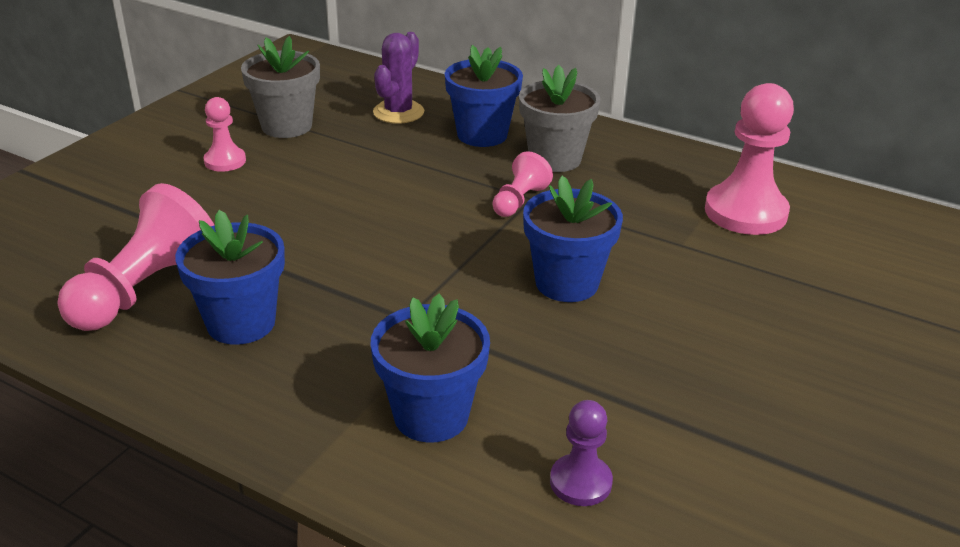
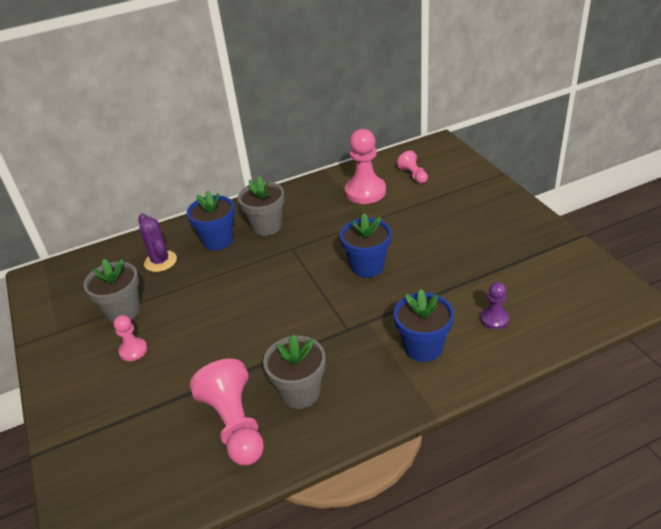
camera: 50 degrees left, 5 degrees up
blue flower pot [175,210,285,345] -> grey flower pot [263,335,326,409]
pink pawn [493,151,553,217] -> pink pawn moved to [397,151,428,184]

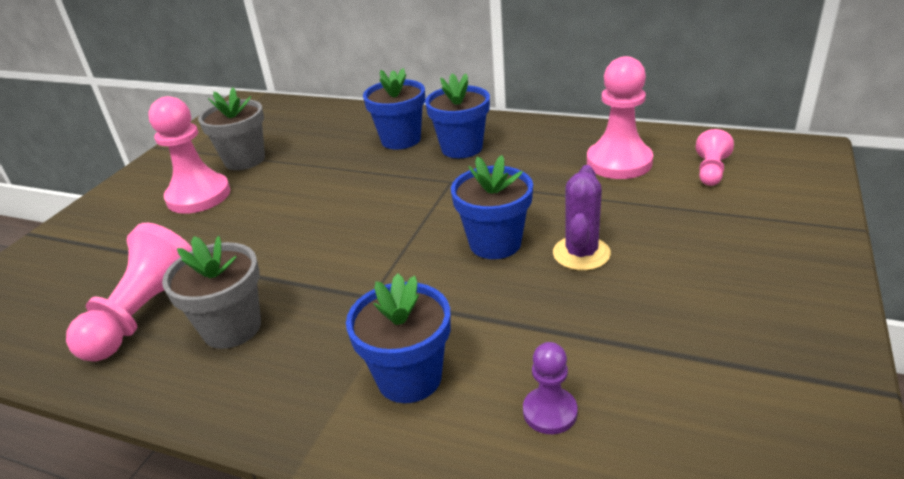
camera: 45 degrees right, 5 degrees down
pink pawn [114,315,147,361] -> pink pawn [148,96,230,214], size x1.87
purple cactus [138,214,177,272] -> purple cactus moved to [553,165,611,271]
grey flower pot [238,176,284,236] -> blue flower pot [425,73,490,158]

